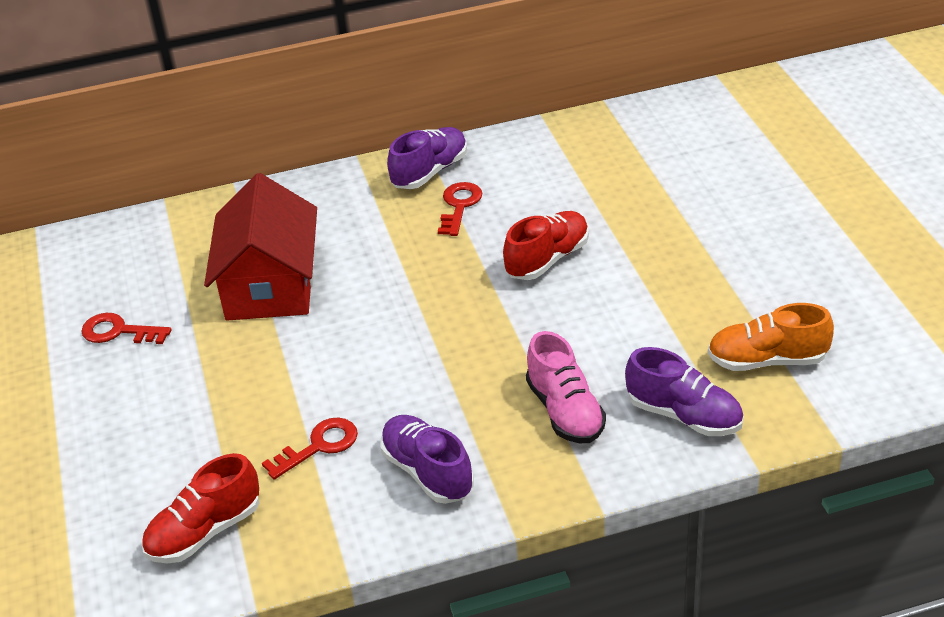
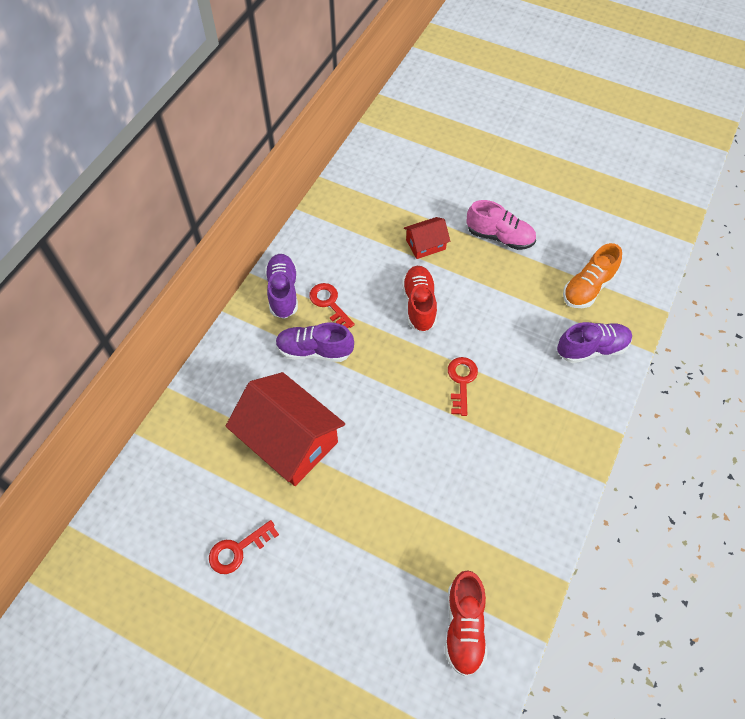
camera: 50 degrees left, 20 degrees up
red key [262,418,358,480] -> red key moved to [448,357,478,416]
purple shoe [381,415,474,504] -> purple shoe moved to [276,323,354,362]
pink shoe [526,331,606,443] -> pink shoe moved to [466,200,536,250]
none -> red house [404,217,450,259]

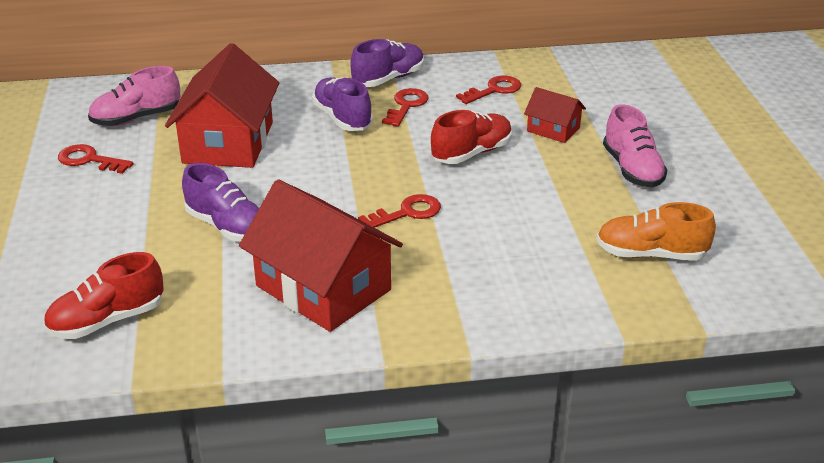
camera: 55 degrees right, 25 degrees down
purple shoe [557,322,632,363] -> purple shoe moved to [182,163,259,242]
none -> pink shoe [88,66,180,126]
none -> red house [239,179,403,332]
none -> red key [456,76,521,104]

